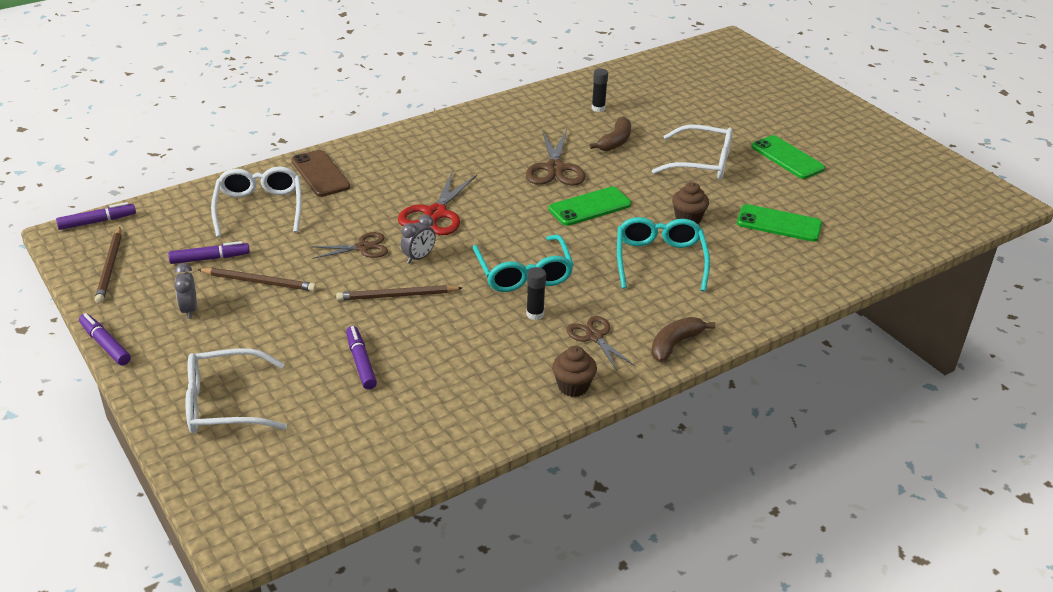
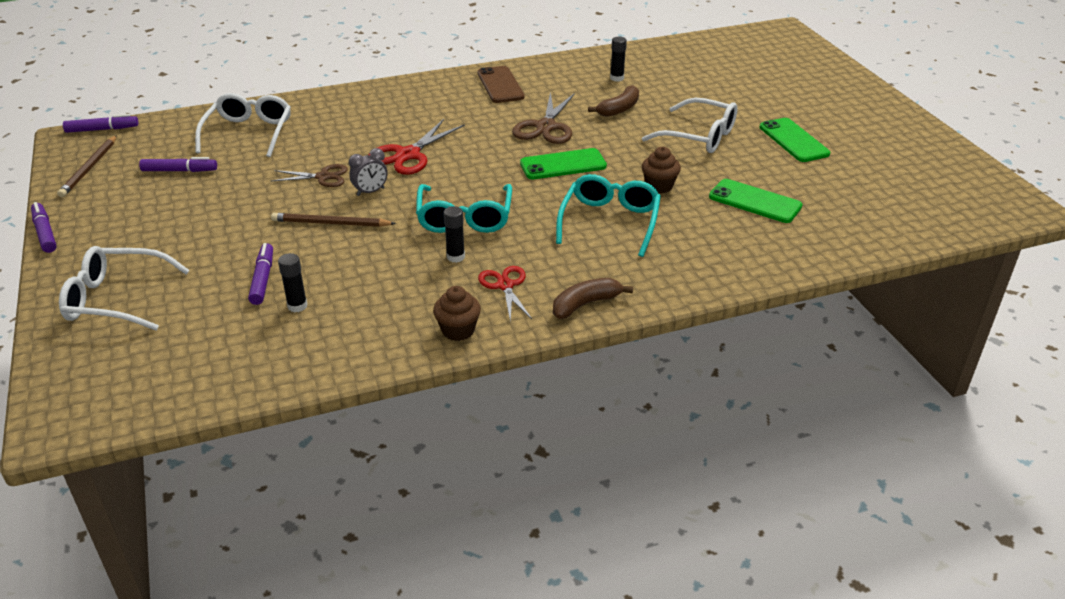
camera: 15 degrees right, 0 degrees up
grey clock [174,263,197,319] -> none
brown pencil [197,268,316,291] -> none
brown phone [291,150,350,197] -> brown phone moved to [478,66,525,103]
brown scissors [566,316,635,371] -> red scissors [478,266,532,322]
none -> black glue stick [278,253,308,312]

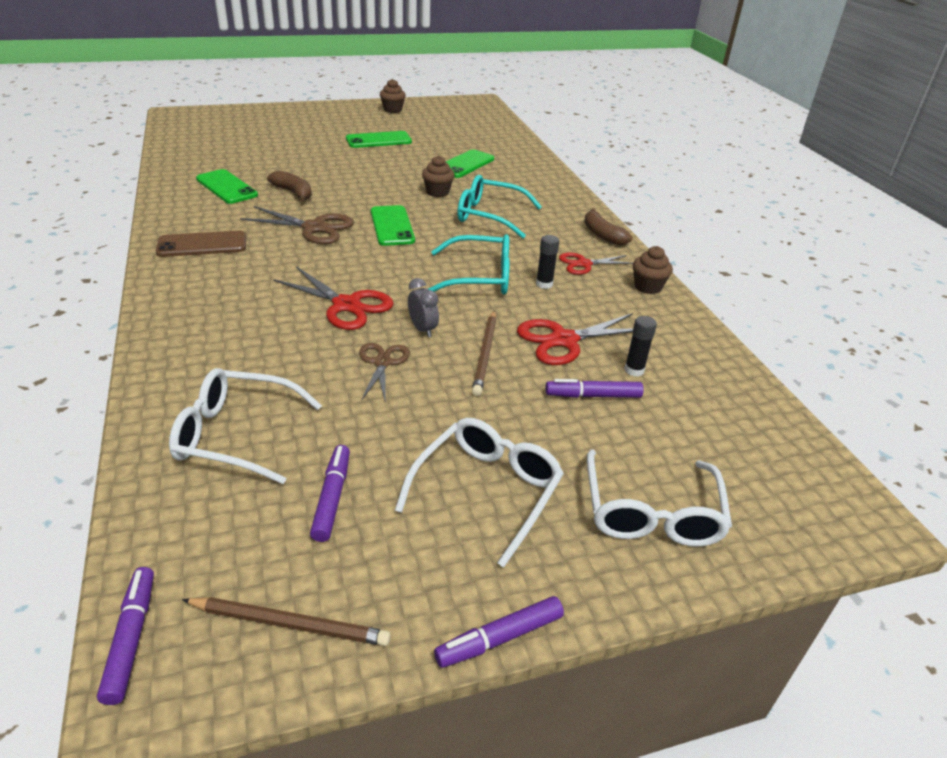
camera: 90 degrees left, 0 degrees up
black glue stick [610,37,627,82] -> green phone [196,169,258,204]
white glasses [642,98,738,153] -> white glasses moved to [395,418,564,568]
none -> brown cupcake [380,79,406,113]
none -> red scissors [517,313,633,365]

